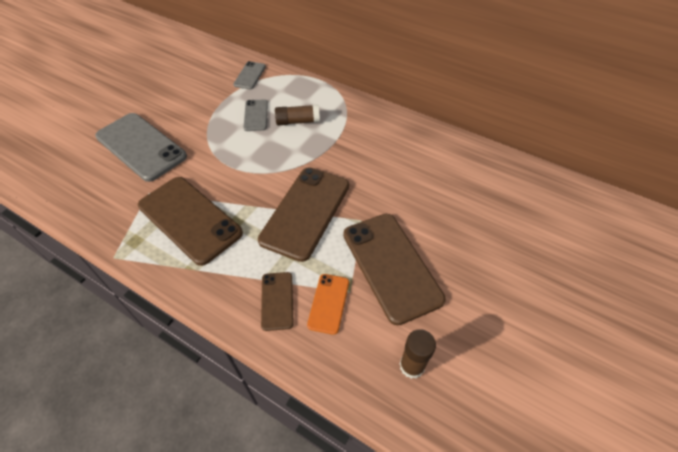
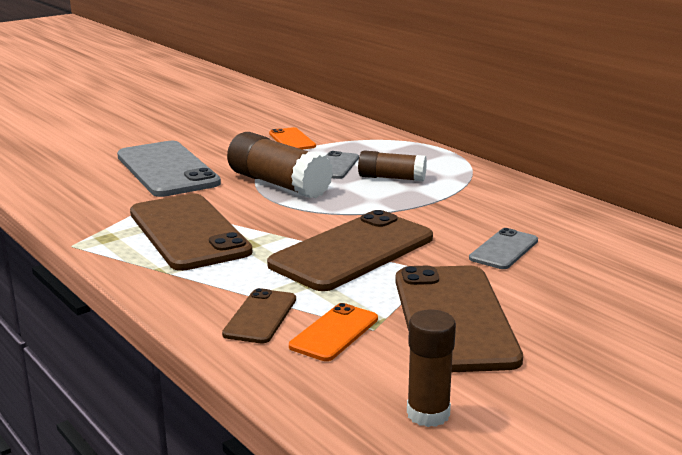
camera: 20 degrees right, 30 degrees down
grey phone [233,61,266,89] -> grey phone moved to [469,228,538,269]
none -> brown glue stick [227,132,333,198]
none -> orange phone [269,127,316,150]

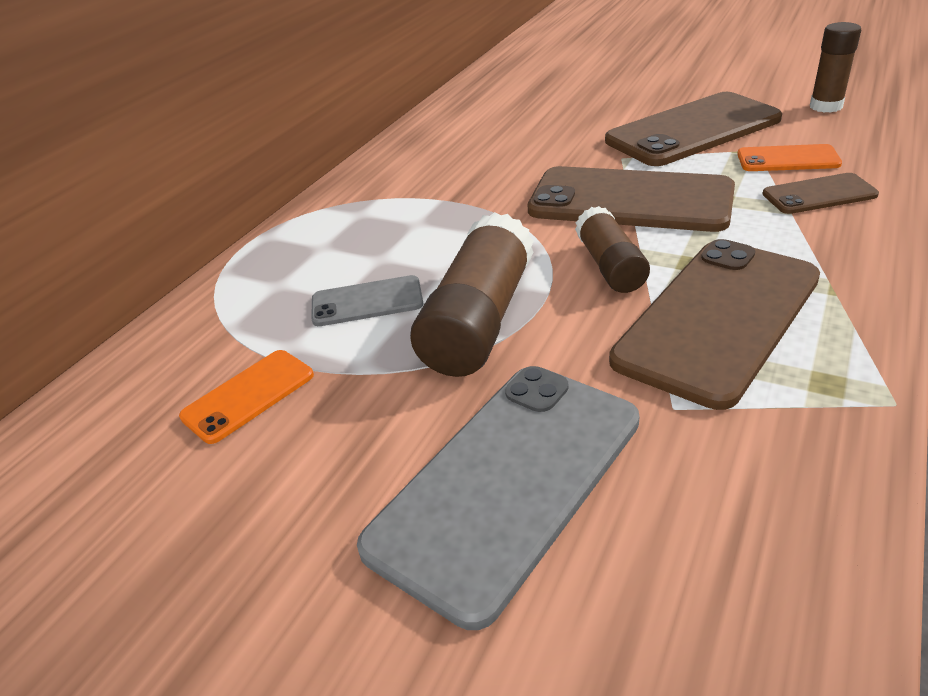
camera: 110 degrees left, 15 degrees up
brown glue stick [358,150,427,181] -> brown glue stick moved to [575,206,650,293]
grey phone [469,228,538,269] -> none

